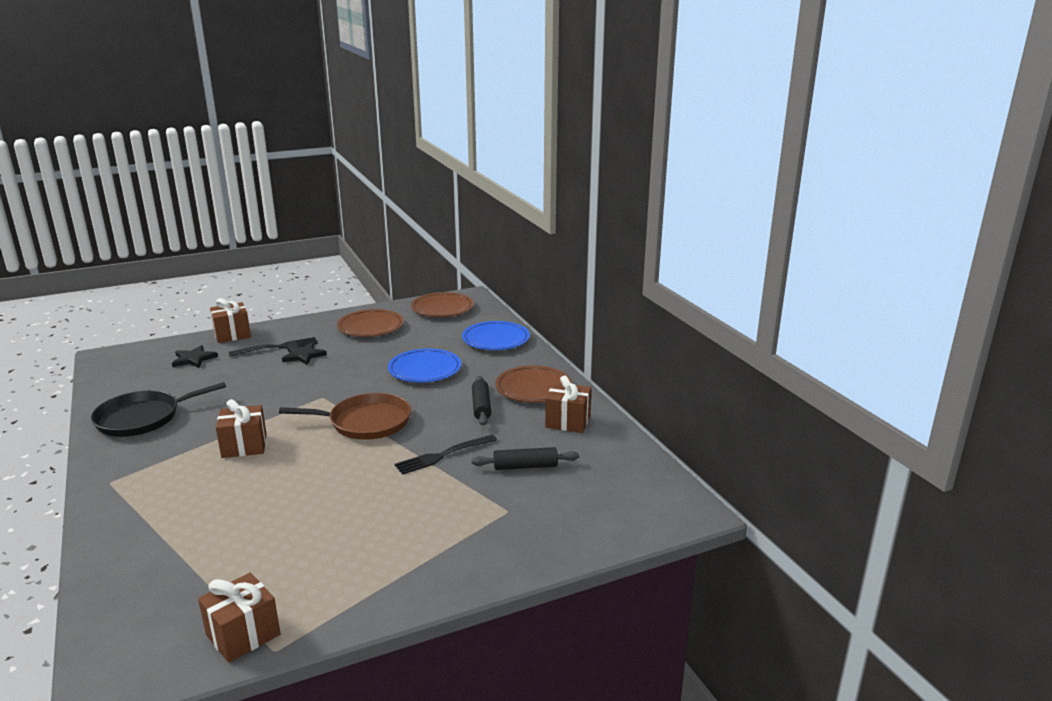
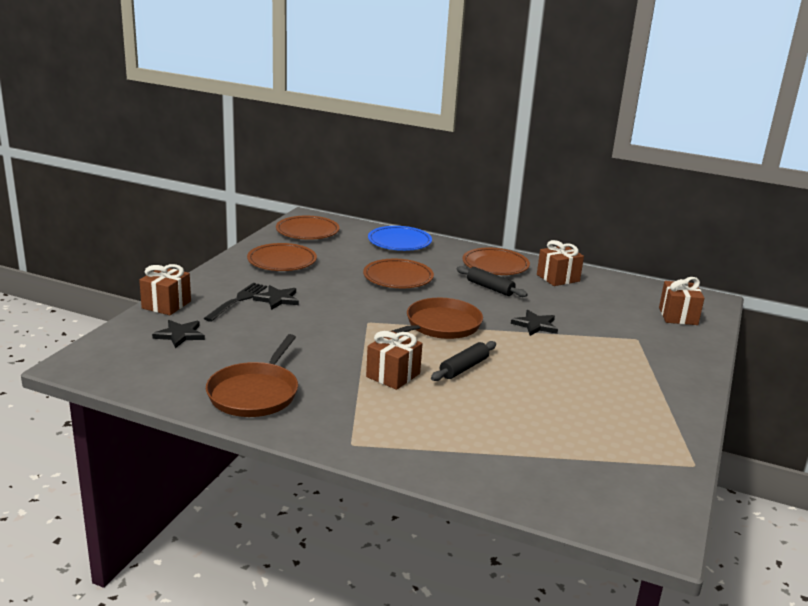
camera: 45 degrees left, 0 degrees up
black pan [91,382,226,437] -> brown pan [206,334,298,417]
brown gift [198,573,281,663] -> brown gift moved to [659,277,704,325]
blue plate [388,349,461,382] -> brown plate [363,259,434,288]
black fork [394,435,497,475] -> black star [511,310,558,336]
black rolling pin [472,447,579,470] -> black rolling pin moved to [431,341,496,381]

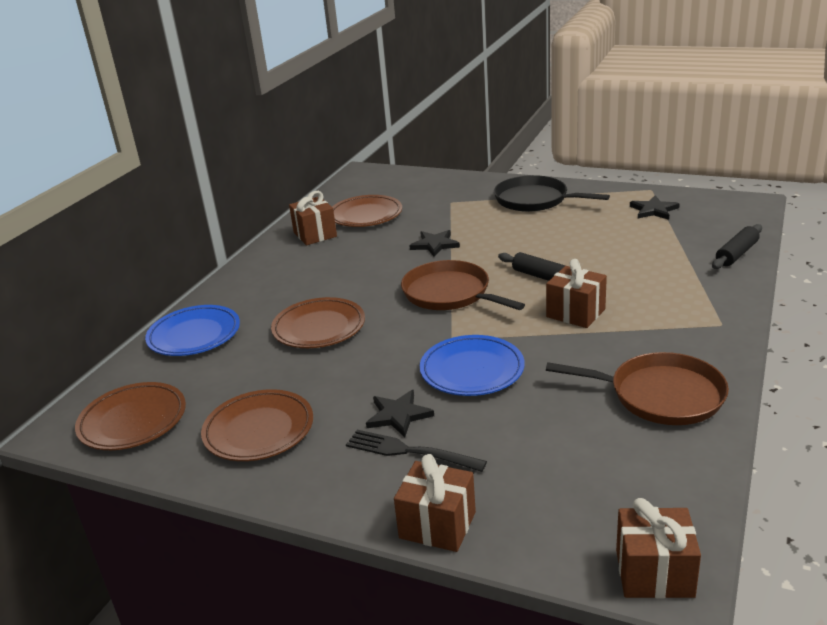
camera: 85 degrees left, 5 degrees up
black star [152,320,205,348] -> black star moved to [630,196,680,220]
black rolling pin [456,266,528,297] -> black rolling pin moved to [712,224,762,269]
brown plate [462,248,530,275] -> brown plate moved to [332,195,402,227]
brown gift [659,277,704,325] -> brown gift moved to [616,498,701,599]
none -> blue plate [420,335,524,396]
none -> black pan [494,175,610,212]

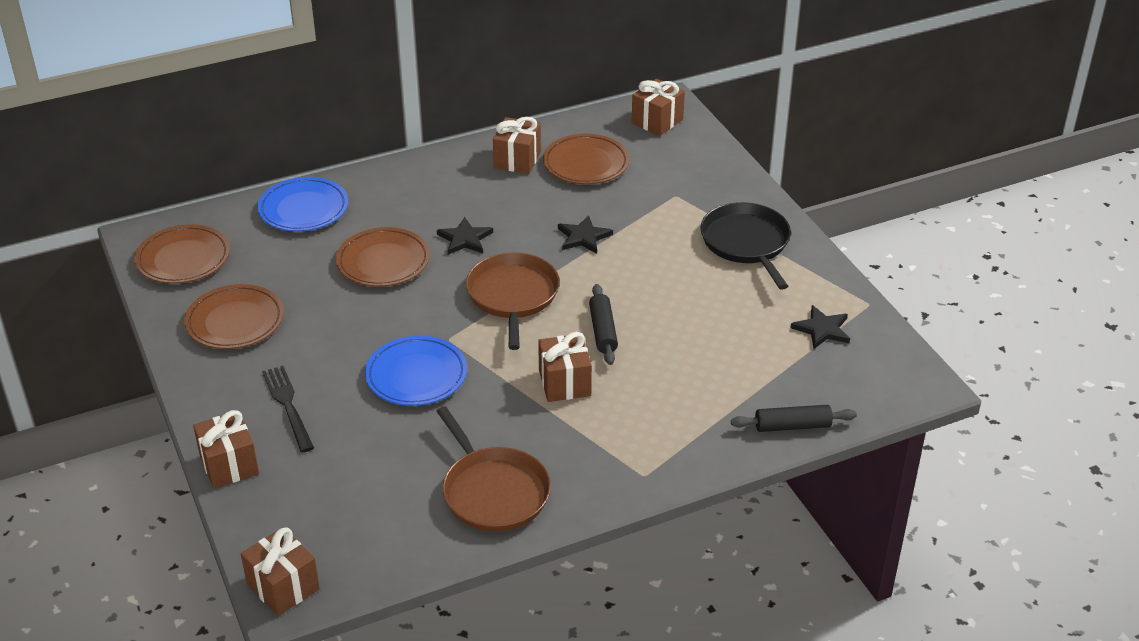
camera: 40 degrees right, 10 degrees up
black star [366,390,434,437] -> black star moved to [437,217,493,255]
none -> brown gift [632,79,685,136]

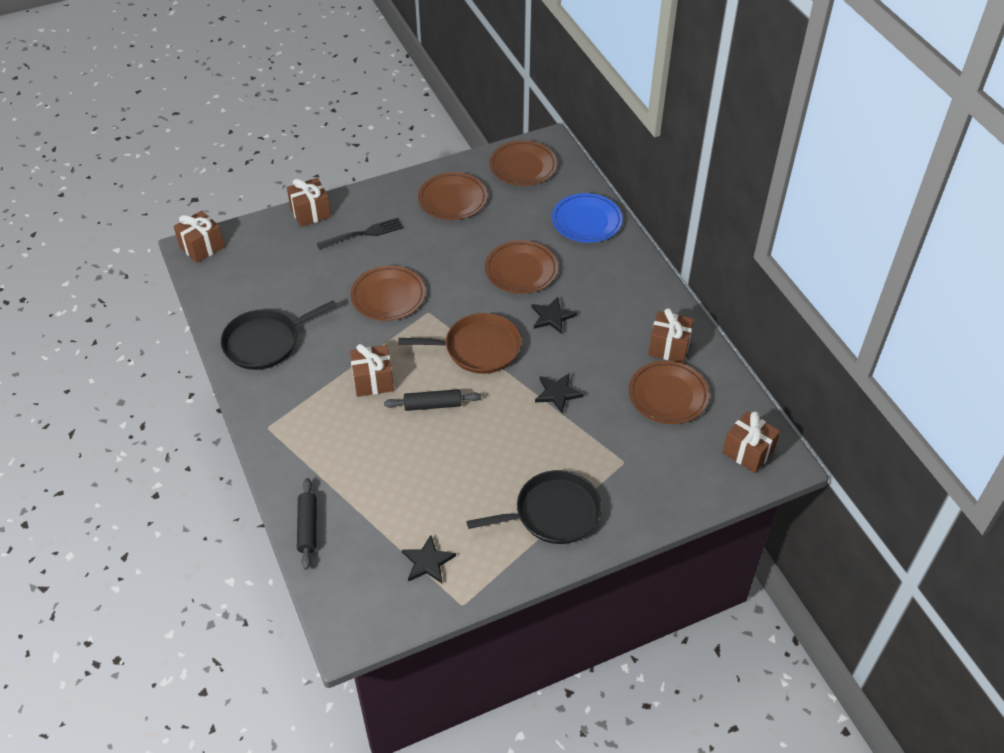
camera: 90 degrees right, 10 degrees up
blue plate [365,336,467,406] -> brown plate [351,265,425,321]
brown pan [436,406,551,532] -> black pan [221,300,337,370]

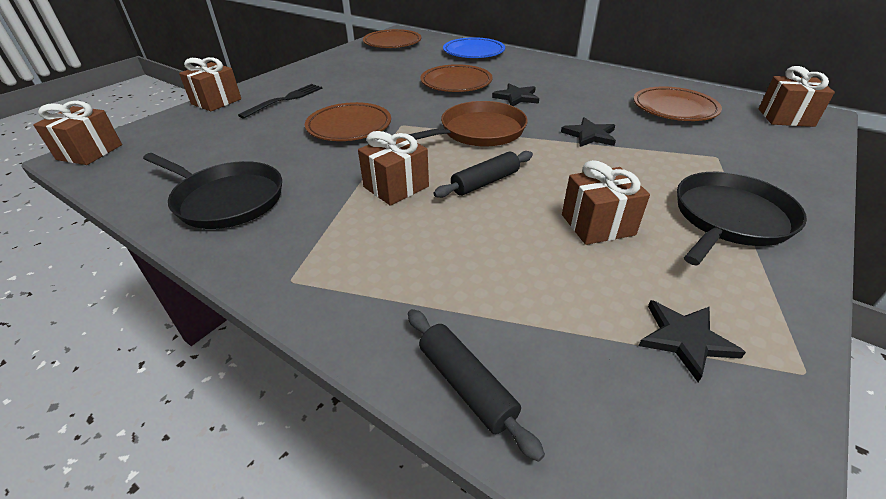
camera: 30 degrees left, 10 degrees down
black pan [221,300,337,370] -> black pan turned 90 degrees counterclockwise [143,153,282,229]
brown plate [418,172,487,220] -> none
brown gift [648,308,694,363] -> brown gift moved to [562,160,650,245]

